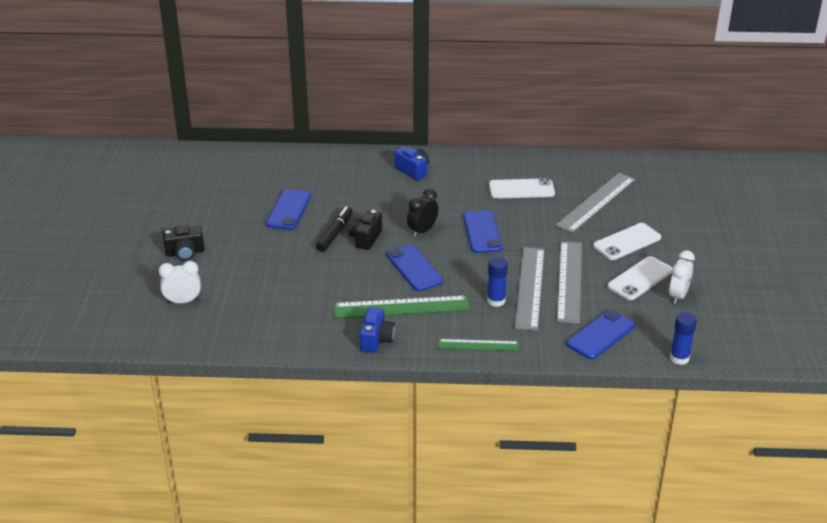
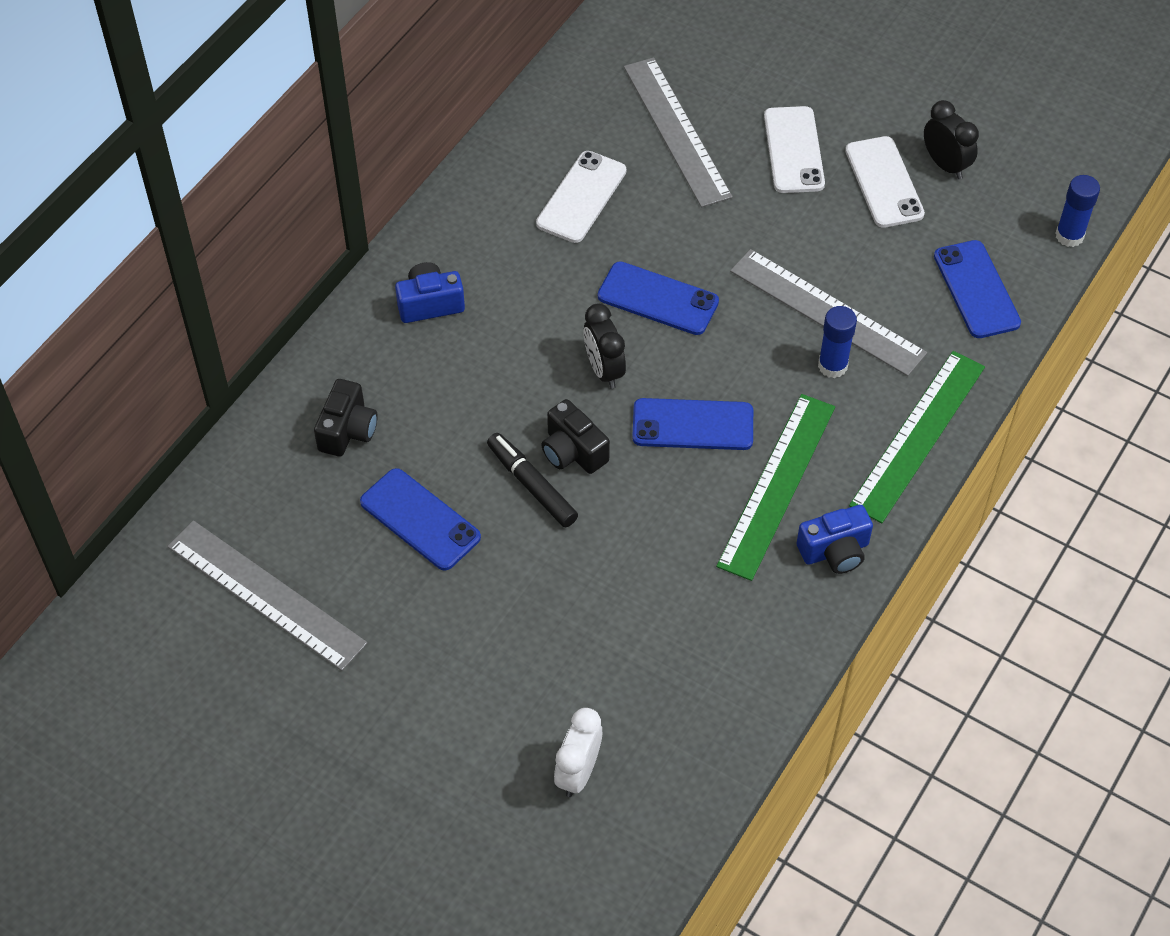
camera: 60 degrees left, 20 degrees up
black camera [163,225,204,261] -> black camera moved to [314,379,378,457]
blue camera [360,307,395,353] -> blue camera turned 120 degrees clockwise [796,505,873,574]
green ruler [438,339,519,351] -> green ruler [849,351,985,523], size x1.74
grey ruler [557,241,582,324] -> grey ruler moved to [167,521,368,671]
white clock [669,250,695,304] -> black clock [924,100,979,179]

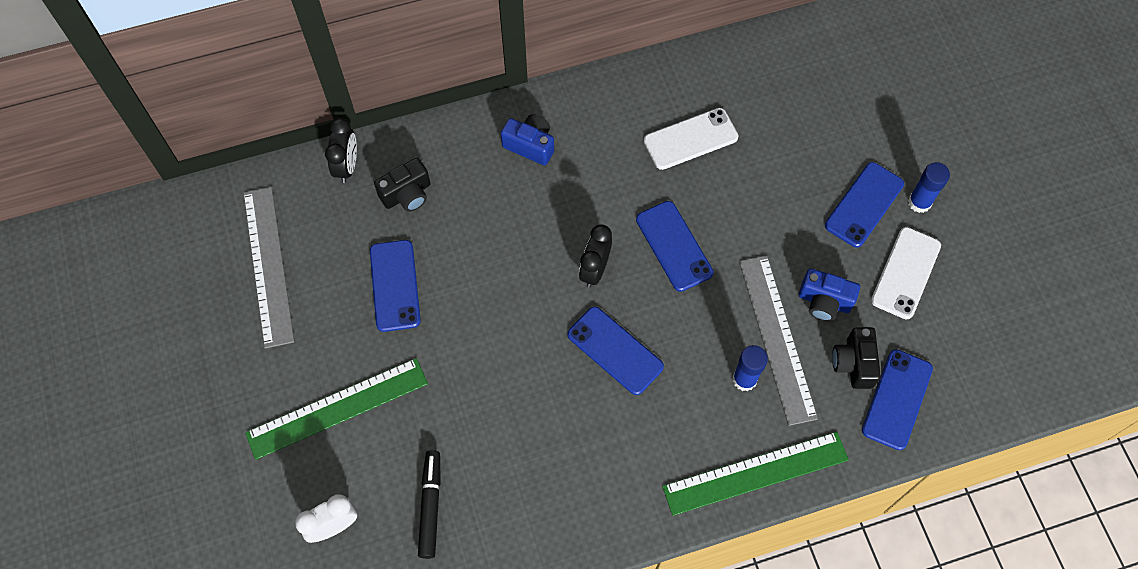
camera: 40 degrees right, 10 degrees up
black marker [487,433,578,528] -> black marker moved to [418,450,441,559]
black camera [542,399,610,474] -> black camera moved to [832,327,881,389]
grey ruler [624,57,733,207] -> none
green ruler [716,394,835,581] -> green ruler moved to [245,358,428,460]
white phone [764,106,825,193] -> blue phone [825,162,904,248]
blue camera [796,505,873,574] -> blue camera moved to [799,268,860,321]
black clock [924,100,979,179] -> black clock moved to [325,118,357,183]
blue glue stick [1056,175,1100,247] -> blue glue stick moved to [908,162,950,213]

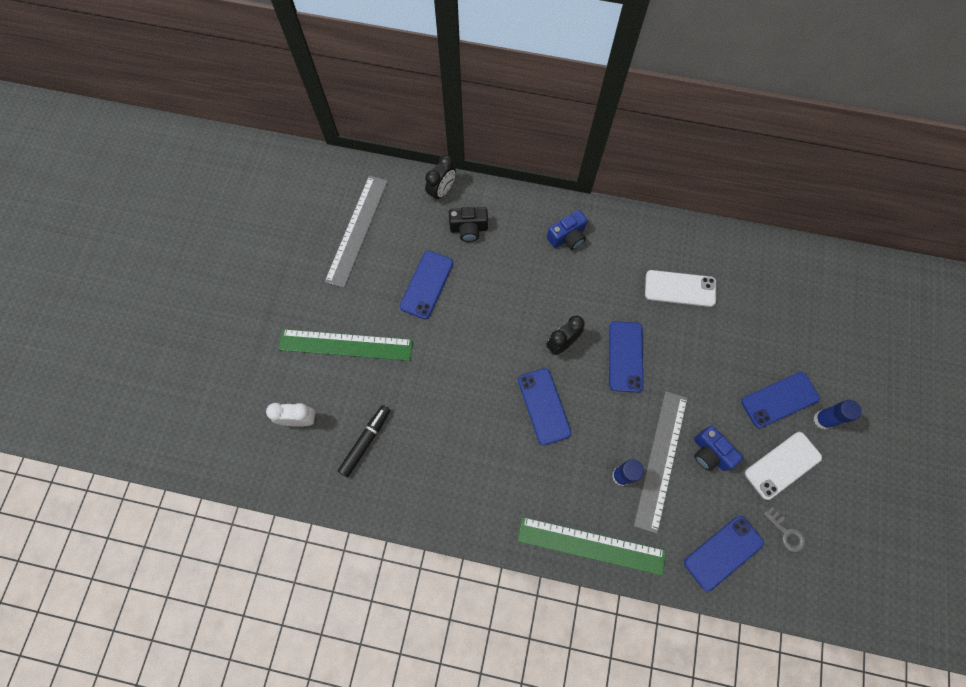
camera: 30 degrees right, 5 degrees up
blue camera [501,114,554,165] -> blue camera turned 90 degrees clockwise [547,210,588,250]
black camera [832,327,881,389] -> none
none -> grey key [763,506,806,552]

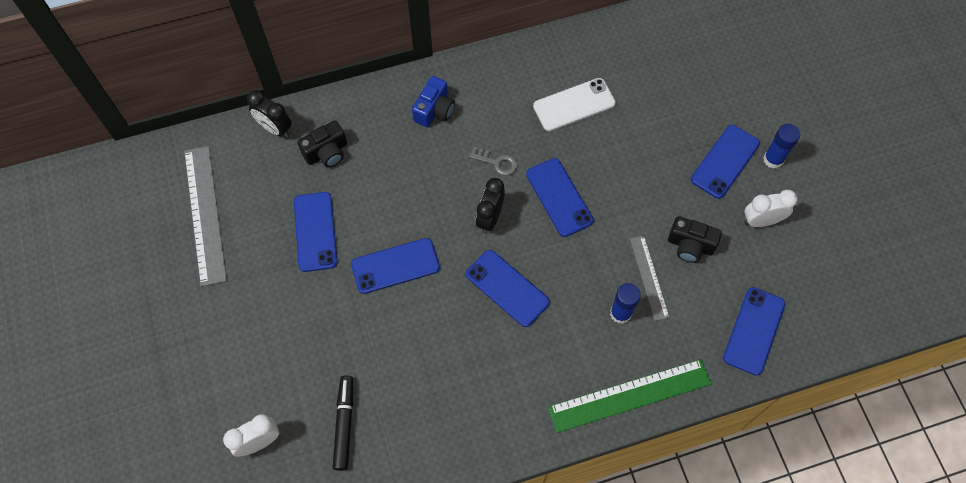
camera: 30 degrees left, 5 degrees down
green ruler [278,329,413,361] -> none
black clock [425,155,456,201] -> black clock turned 120 degrees clockwise [247,90,292,137]
grey ruler [634,391,688,534] -> grey ruler [630,236,669,321], size x0.58
blue camera [694,426,743,471] -> black camera [668,216,722,263]
white phone [745,432,822,500] -> white clock [745,190,798,227]
grey key [763,506,806,552] -> grey key moved to [469,147,518,176]
none -> blue phone [351,238,440,294]

